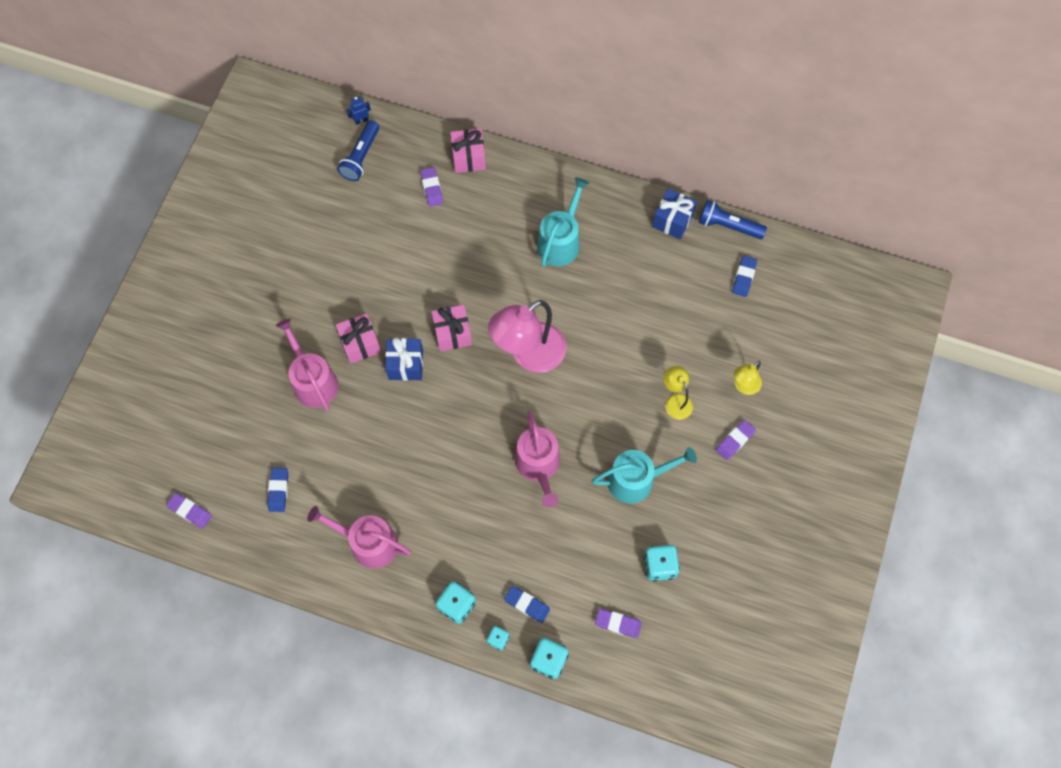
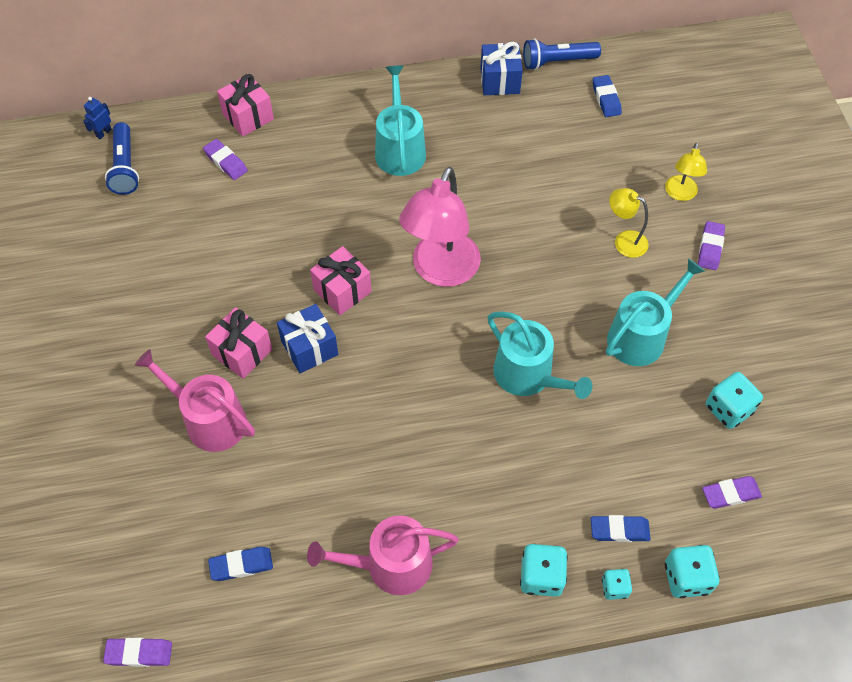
camera: 30 degrees left, 10 degrees down
blue eraser [268,468,288,512] -> blue eraser turned 75 degrees counterclockwise [208,547,273,581]
pink watering can [515,411,560,508] -> turquoise watering can [488,312,592,399]

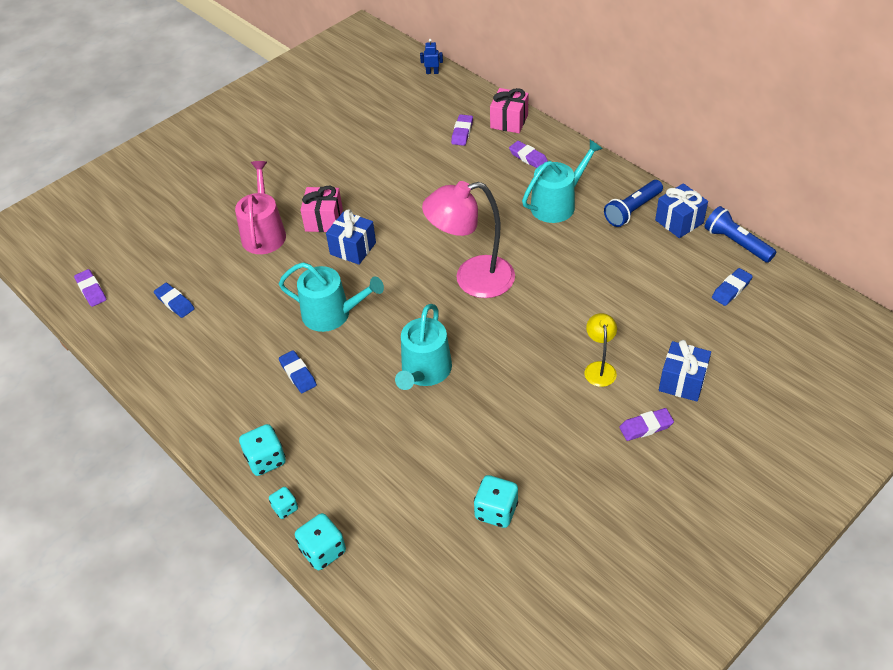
camera: 60 degrees right, 10 degrees down
blue flashlight [105,122,139,195] -> blue flashlight moved to [604,180,663,227]
pink watering can [307,515,459,595] -> none
pink gift [310,246,372,315] -> none
blue eraser [591,515,651,542] -> blue eraser moved to [279,350,317,393]
turquoise watering can [606,258,705,366] -> turquoise watering can moved to [279,262,384,332]
yellow lamp [665,143,707,201] -> blue gift [659,340,711,402]
purple eraser [702,476,762,509] -> purple eraser moved to [509,141,548,168]

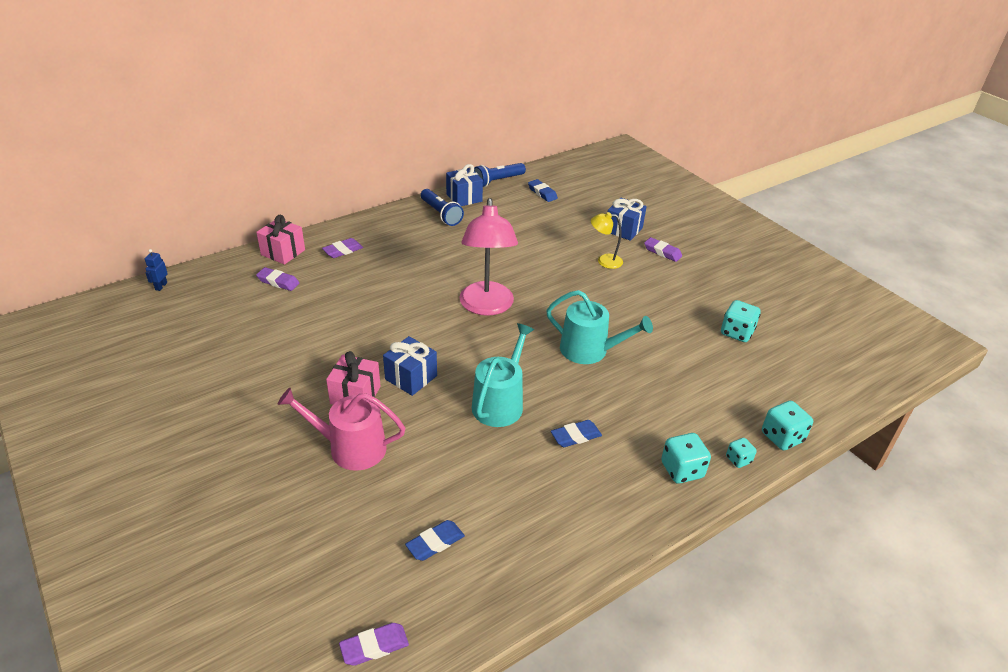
camera: 85 degrees left, 10 degrees down
turquoise watering can [522,140,603,223] -> none
purple eraser [619,408,674,441] -> purple eraser turned 45 degrees counterclockwise [644,237,682,262]

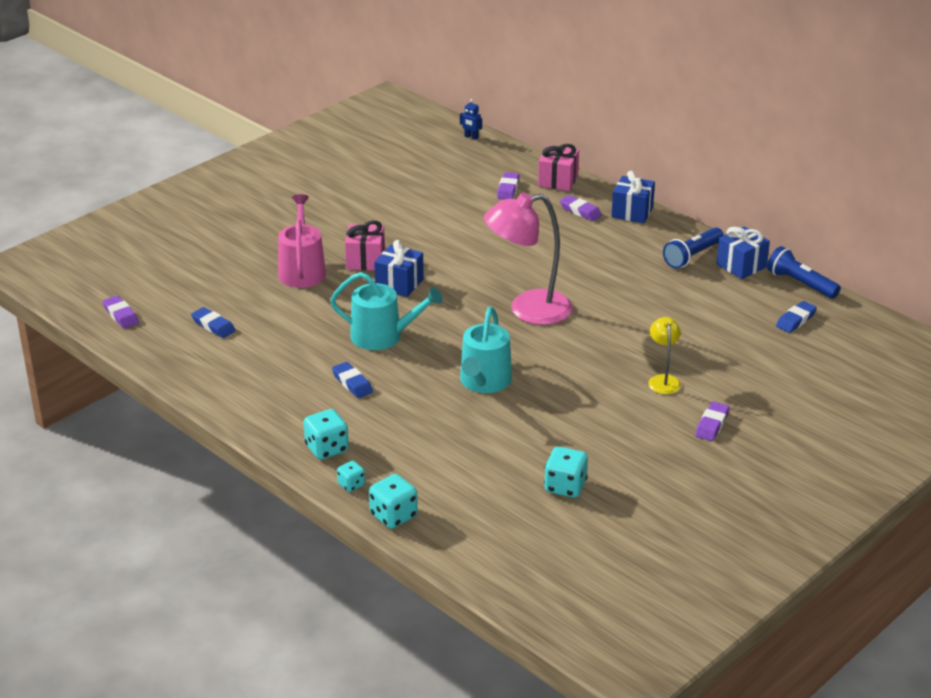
camera: 80 degrees right, 5 degrees down
blue robot [145,249,168,291] -> blue robot turned 150 degrees counterclockwise [460,99,482,140]
blue gift [608,198,647,241] -> blue gift moved to [611,171,655,223]

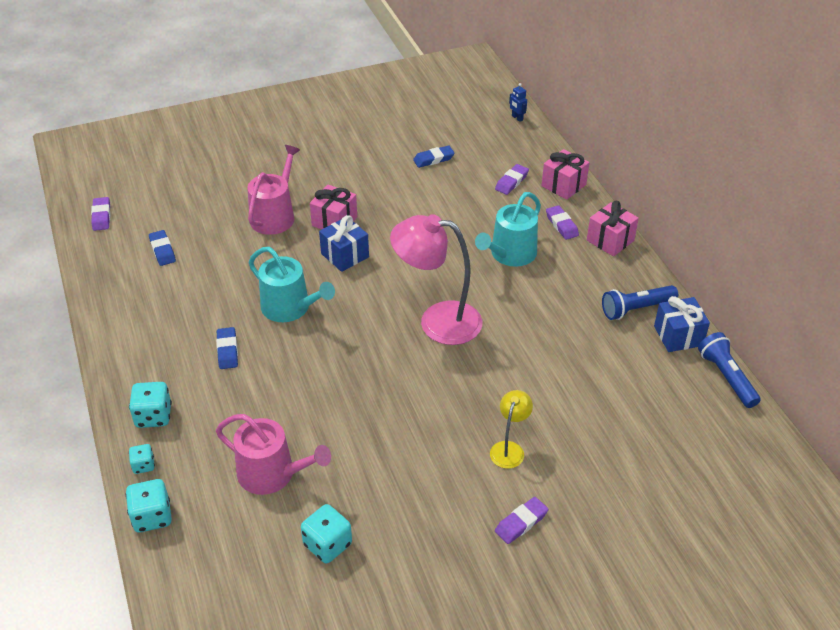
camera: 25 degrees right, 10 degrees up
turquoise watering can [460,307,512,393] -> turquoise watering can moved to [475,192,541,267]
blue gift [611,171,655,223] -> pink gift [587,201,639,256]
blue eraser [776,301,817,333] -> blue eraser moved to [413,146,455,168]
none -> pink watering can [216,414,331,495]

